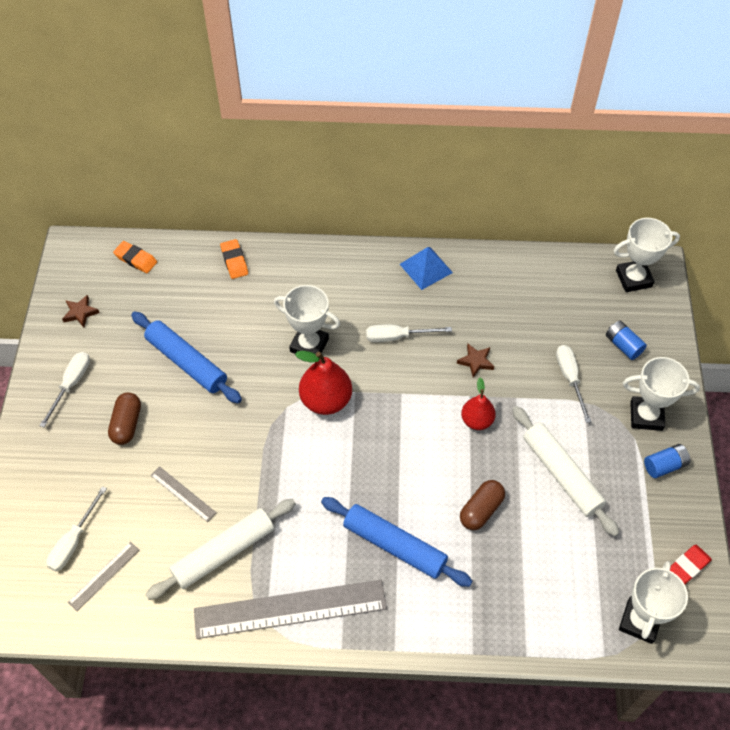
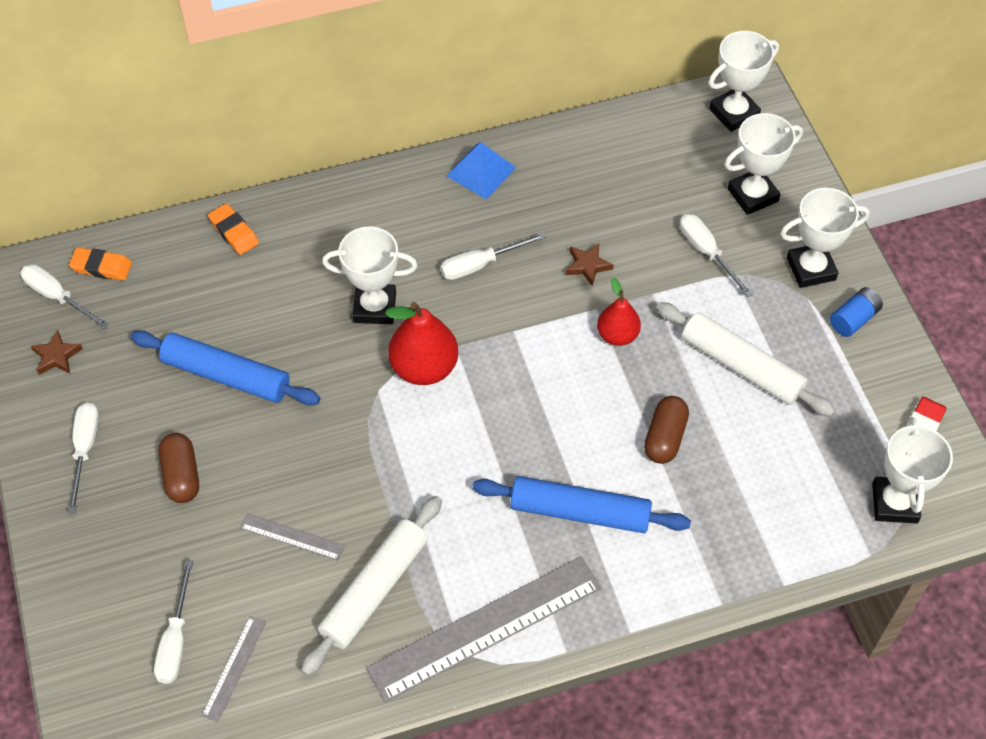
camera: 20 degrees left, 0 degrees up
blue battery [606,321,647,360] -> white trophy [725,113,803,215]
none -> white screwdriver [20,264,109,329]

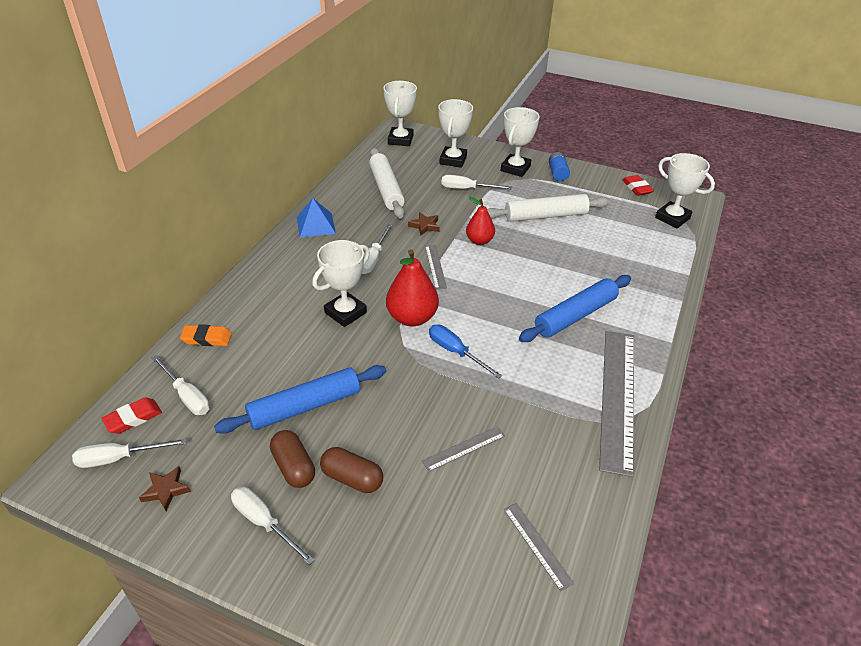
camera: 50 degrees left, 15 degrees down
orange eraser [69,247,132,281] -> red eraser [101,397,162,434]
white screwdriver [154,560,193,684] -> white screwdriver moved to [152,355,210,415]
white rolling pin [301,496,442,676] -> white rolling pin moved to [369,148,405,218]
brown capsule [644,396,689,464] -> brown capsule moved to [270,430,315,488]
none -> grey ruler [425,245,447,290]
none -> blue screwdriver [429,325,502,379]

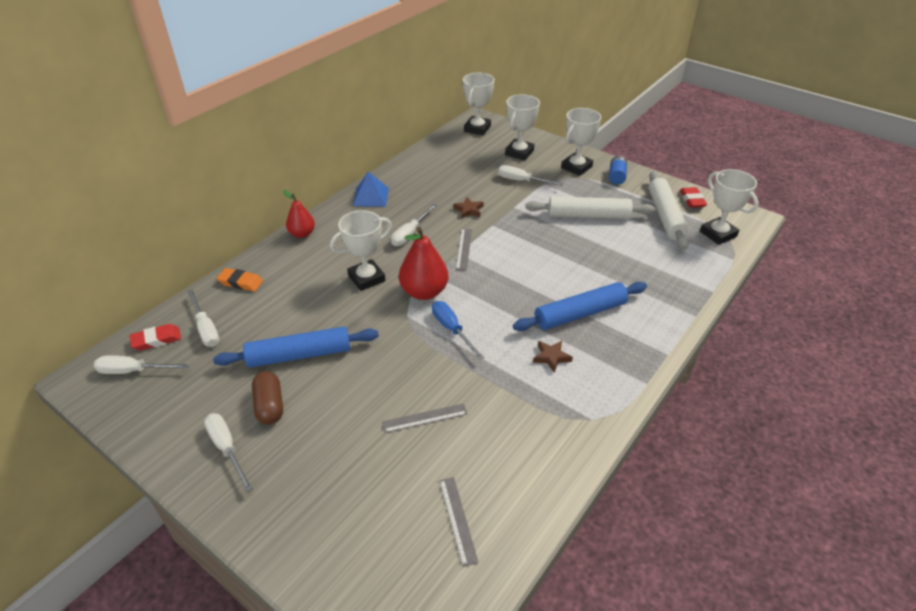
camera: 15 degrees right, 0 degrees up
brown star [139,466,191,511] -> brown star moved to [533,341,573,373]
brown capsule [320,447,383,493] -> none
white rolling pin [369,148,405,218] -> white rolling pin moved to [649,171,688,250]
red pear [466,197,495,245] -> red pear moved to [283,190,315,238]
grey ruler [599,331,634,477] -> none

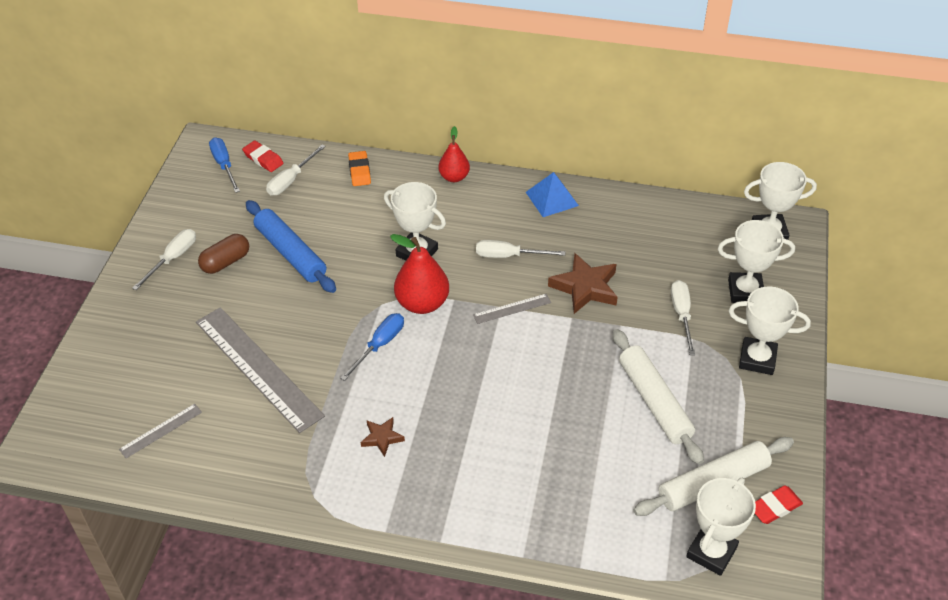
camera: 65 degrees right, 5 degrees up
white screwdriver [94,355,190,374] -> blue screwdriver [209,138,240,193]
grey ruler [382,403,467,433] -> grey ruler [196,307,325,433], size x2.24
brown star [453,197,484,219] -> brown star [548,253,618,314], size x1.82
blue rolling pin [513,282,647,331] -> none
blue battery [609,156,627,185] -> none

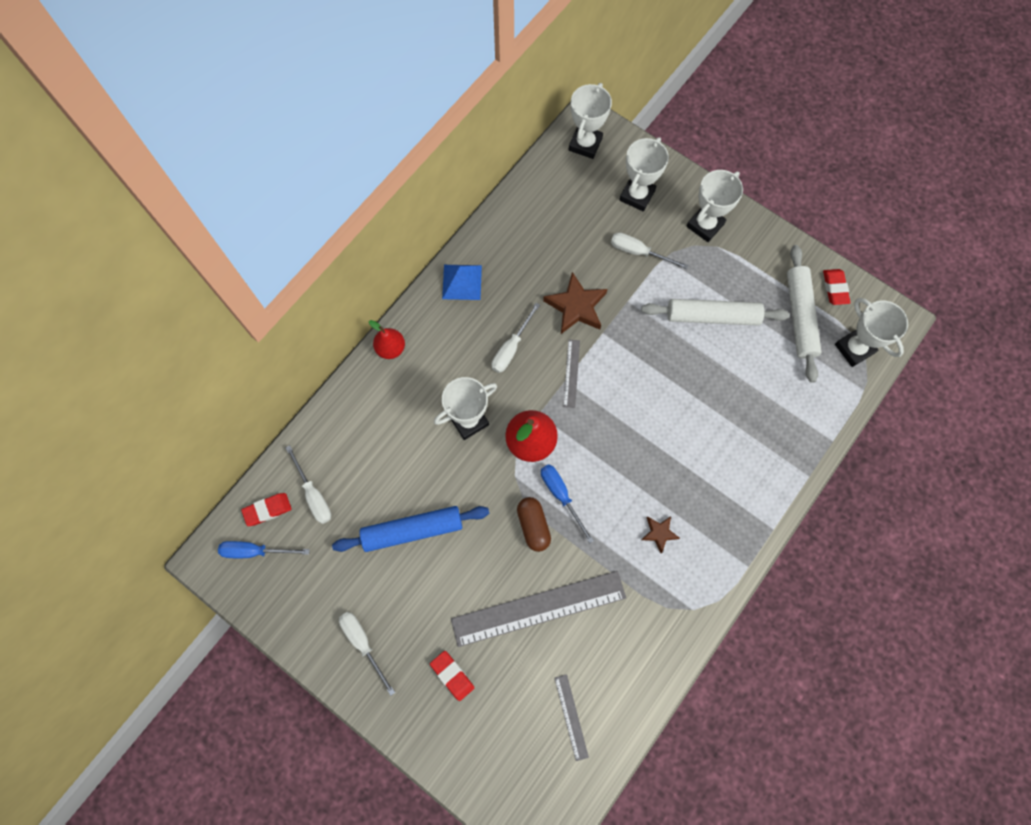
camera: 65 degrees left, 25 degrees up
brown capsule [198,234,249,274] -> brown capsule moved to [517,497,551,552]
orange eraser [348,151,371,186] -> none
none -> red eraser [430,651,475,701]

